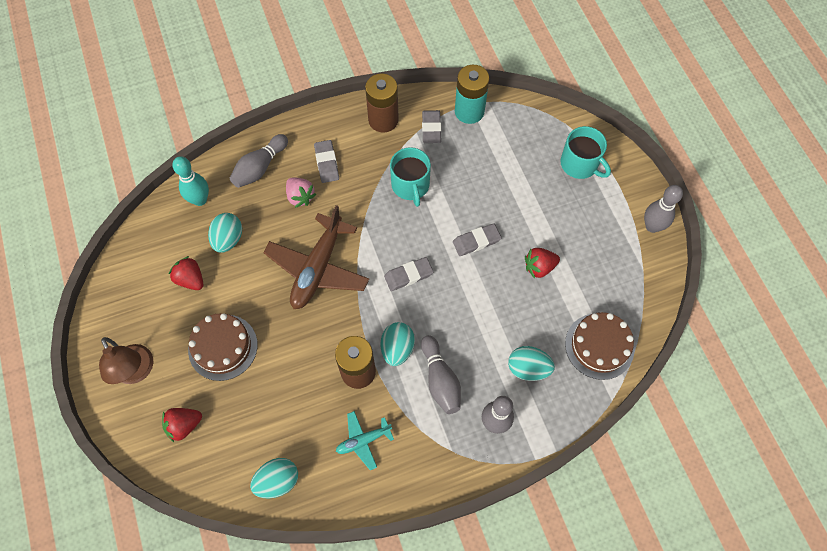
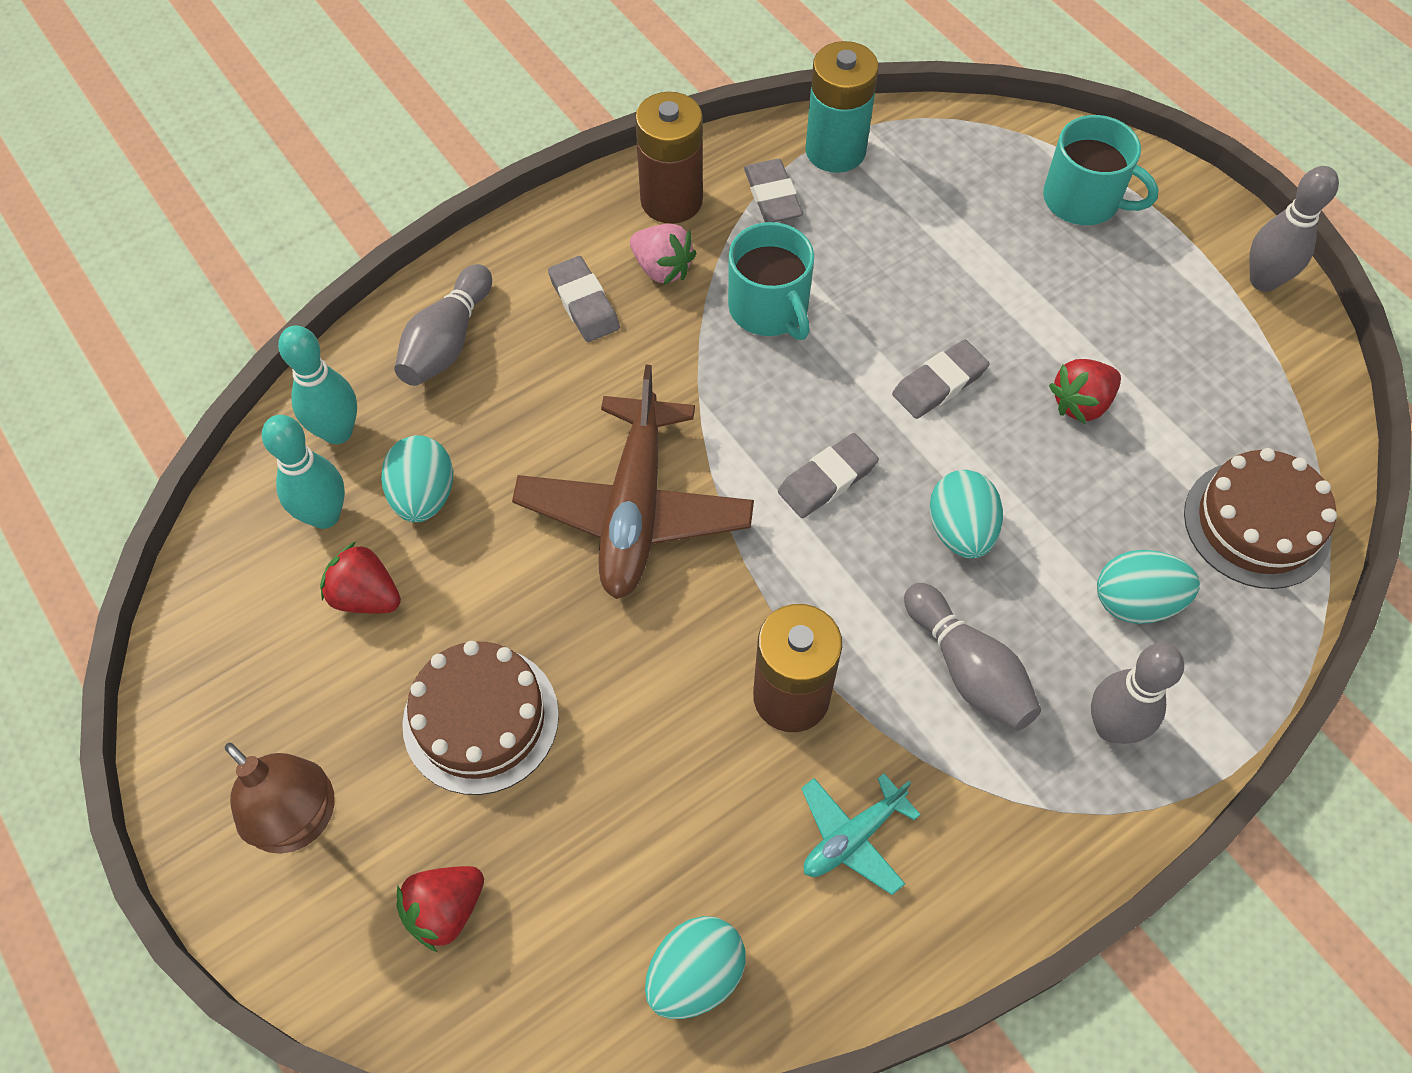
camera: 15 degrees left, 5 degrees down
pink strawberry [286,177,316,208] -> pink strawberry moved to [630,224,696,285]
turquoise egg [381,322,415,366] -> turquoise egg moved to [929,470,1003,558]
none -> turquoise bowling pin [262,415,345,529]

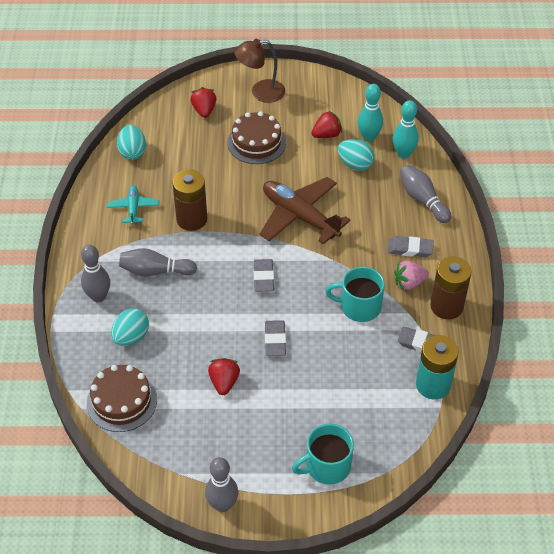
camera: 125 degrees right, 10 degrees down
turquoise egg [929,470,1003,558] -> none

